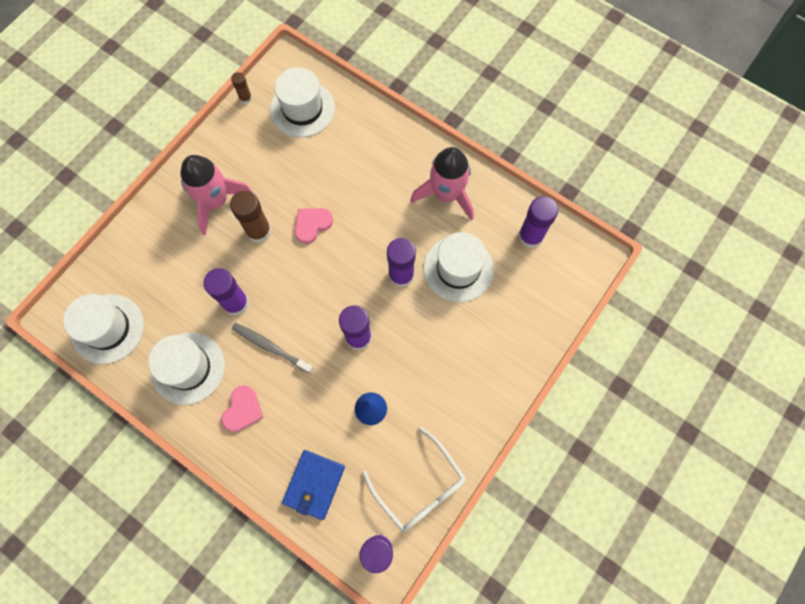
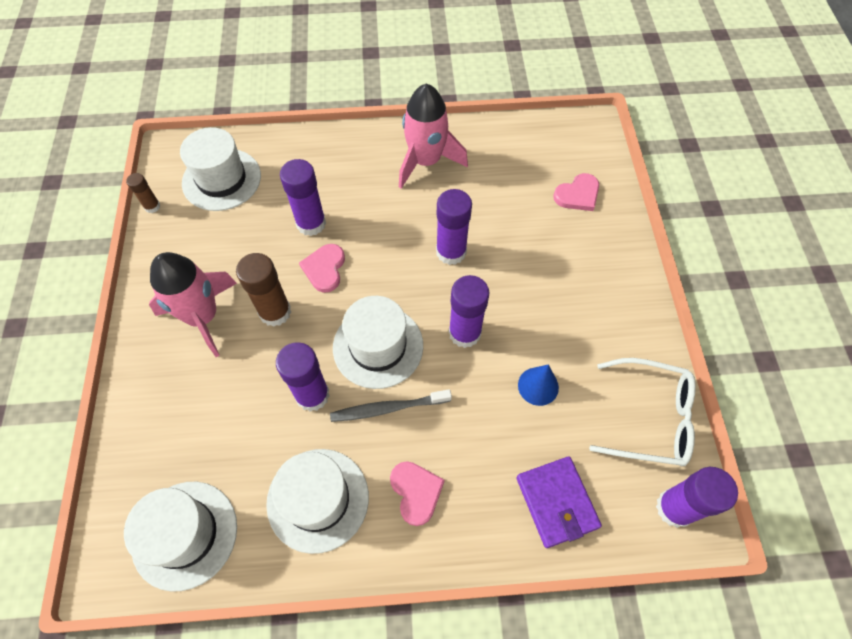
camera: 40 degrees left, 10 degrees down
blue wallet [282,450,345,520] -> purple wallet [516,456,602,548]
white hat [423,232,494,302] -> white hat moved to [333,296,423,389]
purple glue stick [518,196,558,248] -> purple glue stick moved to [280,159,326,236]
none -> pink heart [553,173,599,211]

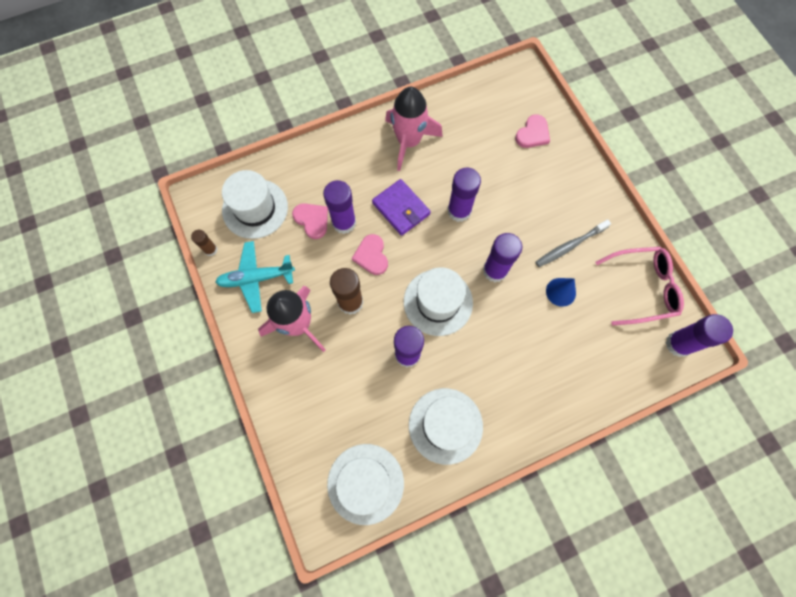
camera: 20 degrees left, 10 degrees up
grey toothbrush [330,389,452,422] -> grey toothbrush moved to [535,219,611,267]
pink heart [390,461,445,526] -> pink heart moved to [292,203,328,239]
purple wallet [516,456,602,548] -> purple wallet moved to [372,179,431,236]
white glasses [589,358,696,466] -> pink glasses [595,247,684,326]
none -> turquoise plane [215,241,295,313]

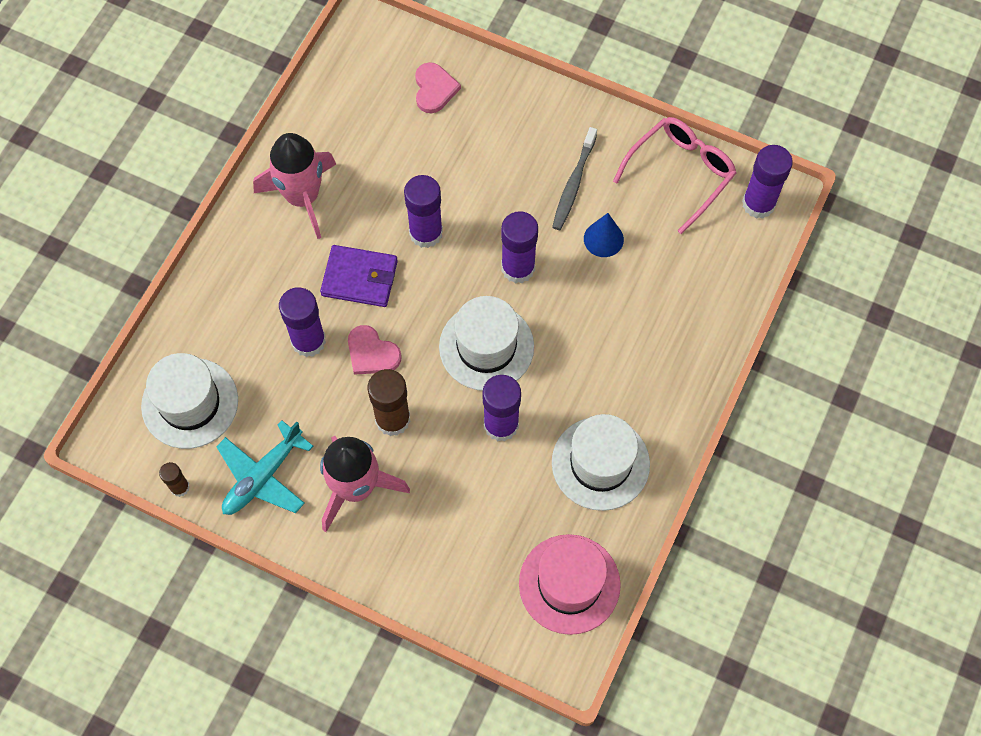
camera: 40 degrees left, 5 degrees down
pink heart [292,203,328,239] -> none
white hat [327,444,404,525] -> pink hat [519,534,621,635]

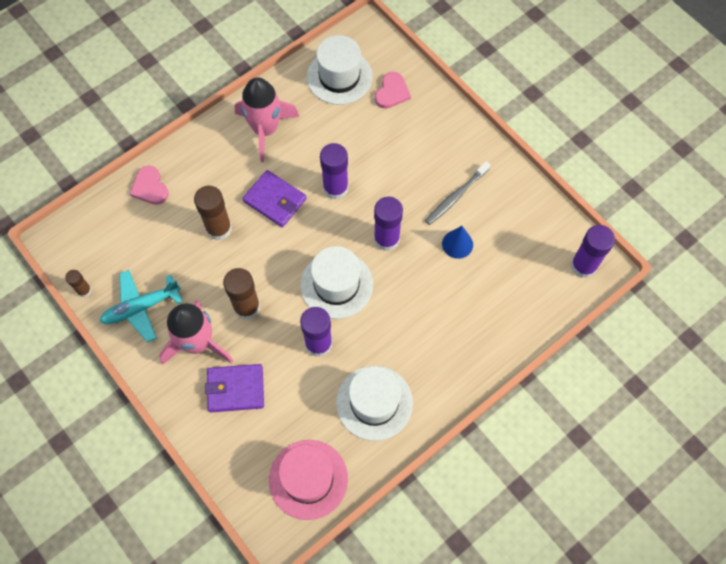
camera: 25 degrees right, 0 degrees up
white hat [141,353,238,449] -> white hat moved to [307,35,373,105]
purple glue stick [279,287,326,357] -> brown glue stick [194,186,232,241]
pink heart [348,325,402,375] -> pink heart moved to [130,166,169,205]
pink glasses [613,117,736,234] -> none
none -> purple wallet [205,364,264,412]

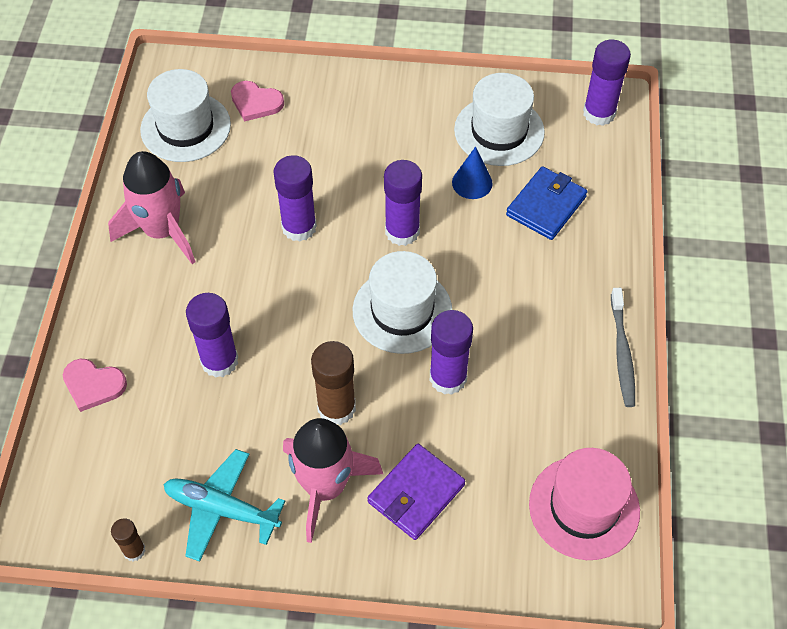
camera: 45 degrees left, 10 degrees down
turquoise plane [100,270,182,343] -> turquoise plane turned 90 degrees clockwise [163,449,285,562]
brown glue stick [194,186,232,241] -> purple glue stick [186,293,238,378]
purple wallet [243,170,307,227] -> none
white hat [336,366,413,441] -> white hat moved to [454,73,545,166]
pink heart [375,72,411,109] -> pink heart turned 135 degrees clockwise [231,81,284,122]
grey toothbrush [425,161,490,225] -> grey toothbrush moved to [611,288,635,407]
none -> blue wallet [506,166,588,240]

